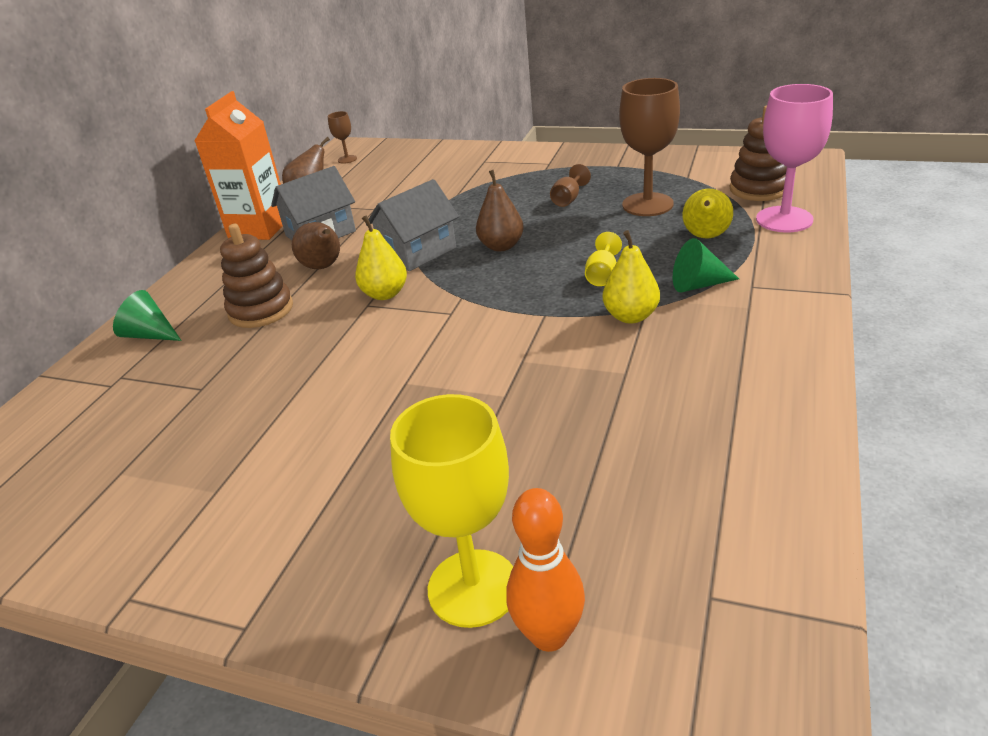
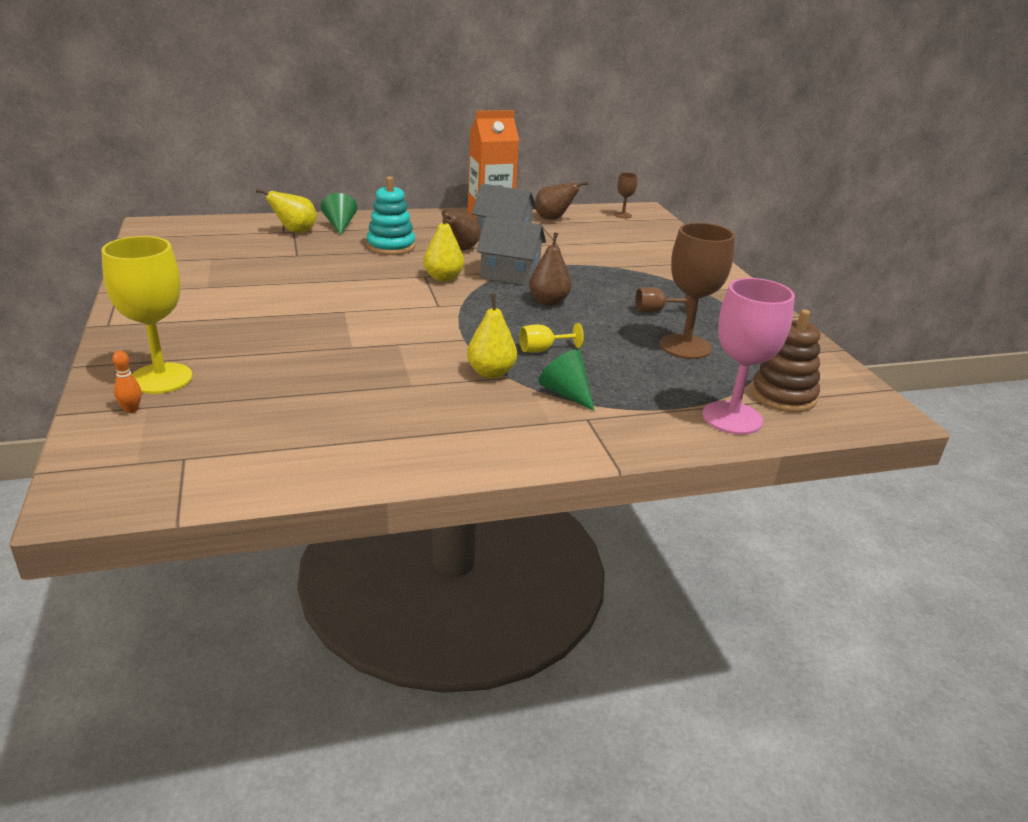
camera: 50 degrees right, 5 degrees down
brown stacking toy [220,224,293,328] -> turquoise stacking toy [366,176,415,255]
orange bowling pin [506,488,585,652] -> orange bowling pin [112,350,141,413], size x0.51
yellow pear [682,189,733,238] -> yellow pear moved to [256,189,317,233]

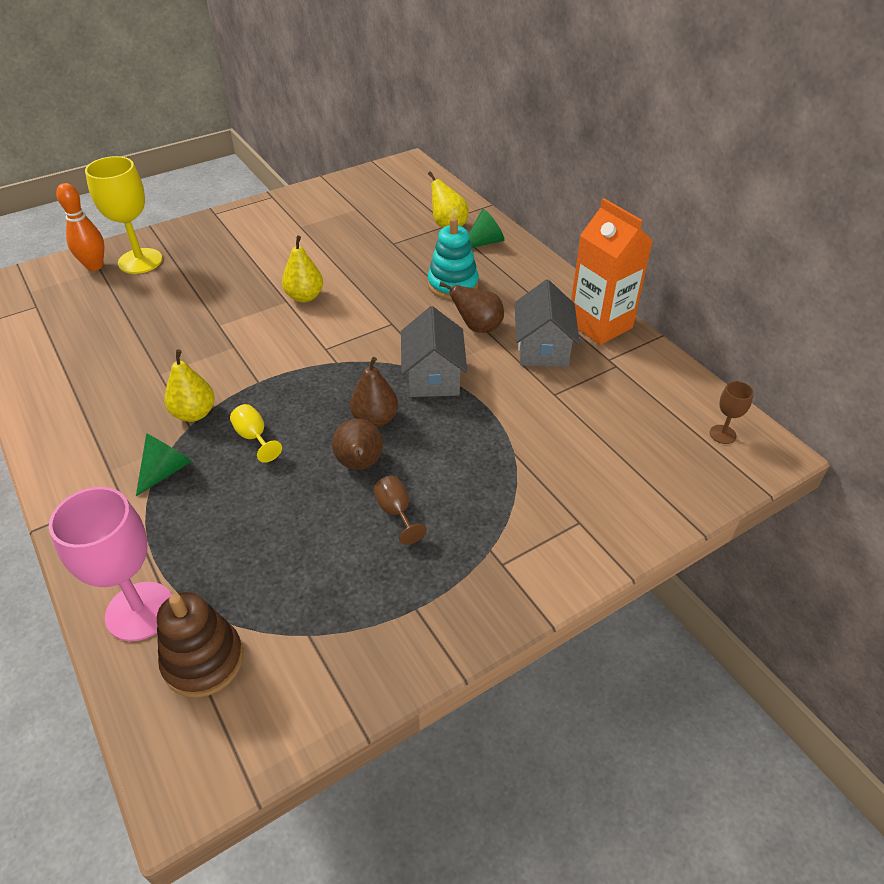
camera: 75 degrees right, 15 degrees up
orange bowling pin [112,350,141,413] -> orange bowling pin [56,183,105,271], size x1.95
yellow pear [423,211,464,282] -> yellow pear moved to [282,235,323,302]
brown pear [535,182,588,220] -> brown pear moved to [332,419,383,470]
brown goblet [660,223,735,359] -> none

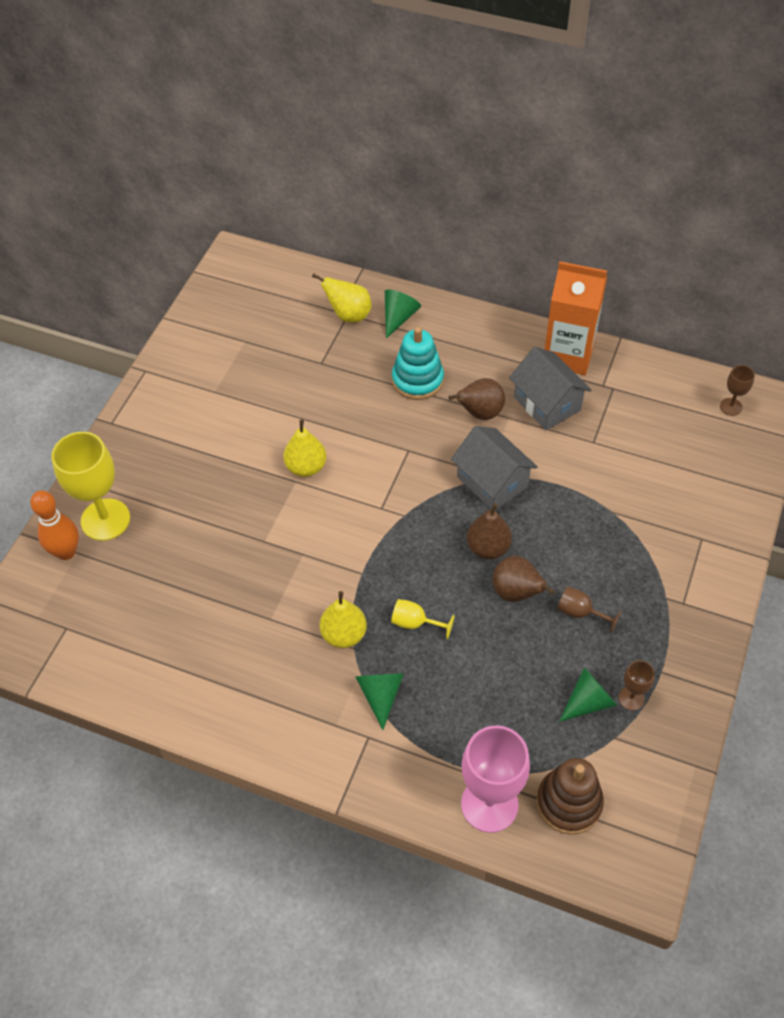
camera: 35 degrees left, 10 degrees up
none -> green cone [559,667,618,722]
none -> brown goblet [618,660,655,711]

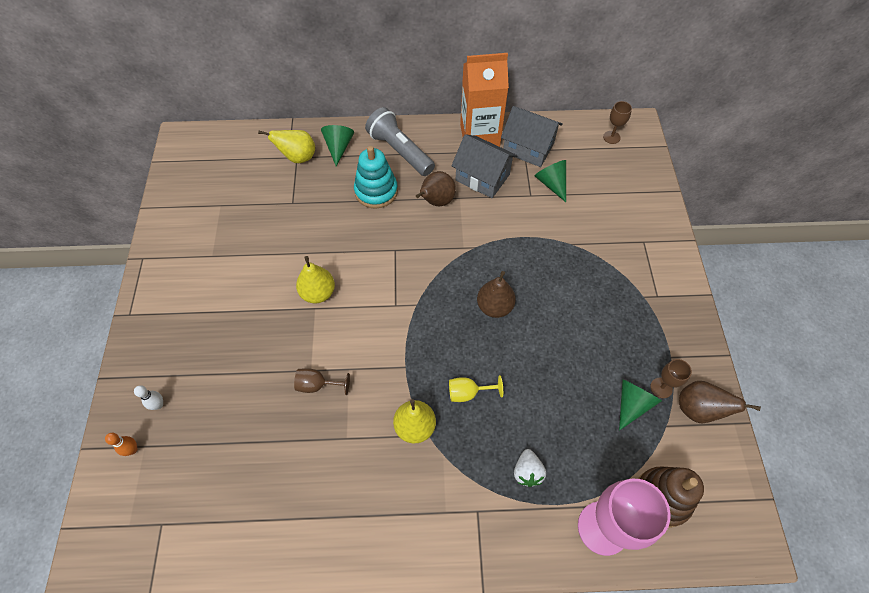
camera: 25 degrees left, 5 degrees up
orange bowling pin [30,490,79,560] -> orange bowling pin [105,433,137,456], size x0.51
yellow goblet [52,432,130,541] -> white bowling pin [134,385,163,410]
green cone [355,674,404,730] -> green cone moved to [534,160,566,202]
grey house [451,426,538,510] -> grey house moved to [501,106,563,167]
brown pear [492,556,555,602] -> brown pear moved to [679,381,761,423]
brown goblet [557,586,622,633] -> brown goblet moved to [294,368,350,395]
none -> grey flashlight [365,107,435,176]
none -> white strawberry [514,449,546,487]

